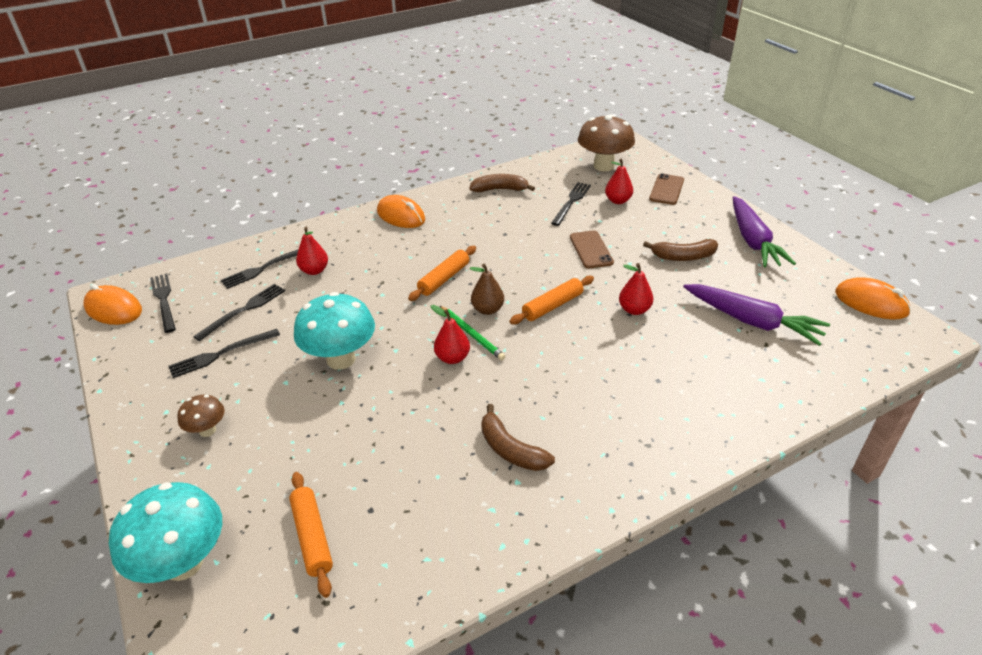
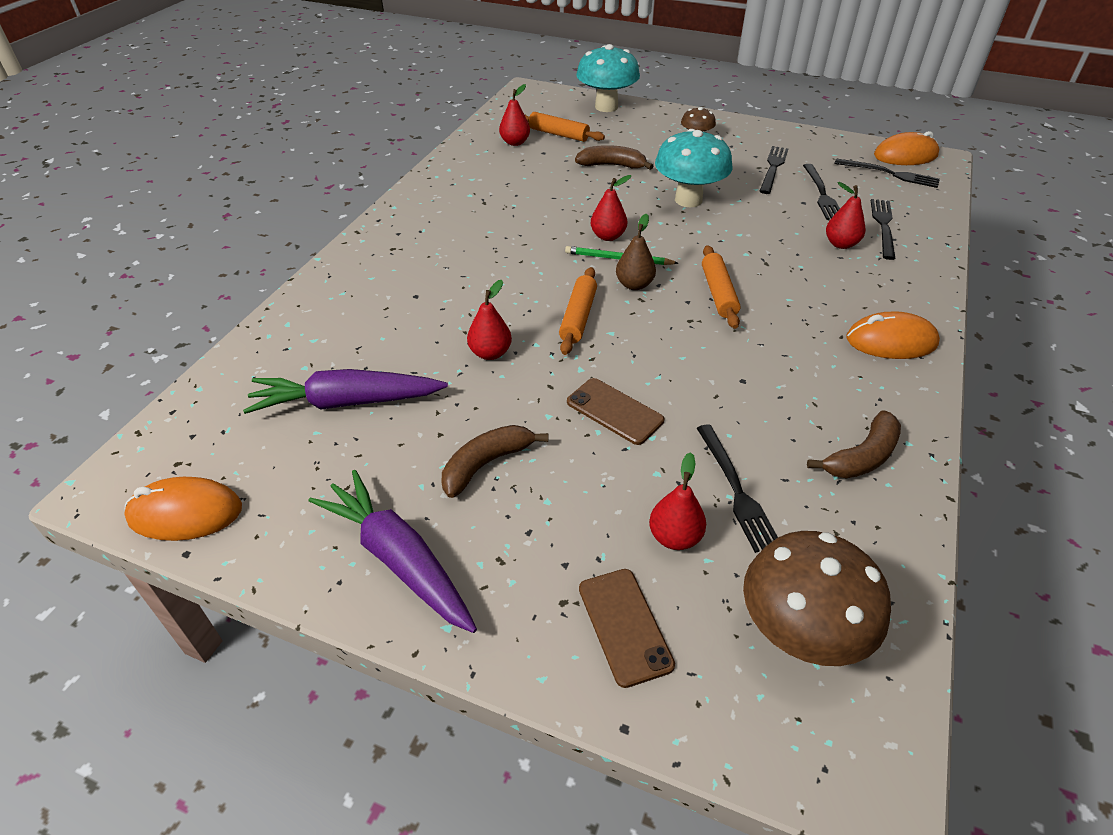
camera: 140 degrees right, 5 degrees up
brown banana [481,404,555,471] -> brown banana moved to [575,145,654,170]
none -> red pear [499,84,530,146]

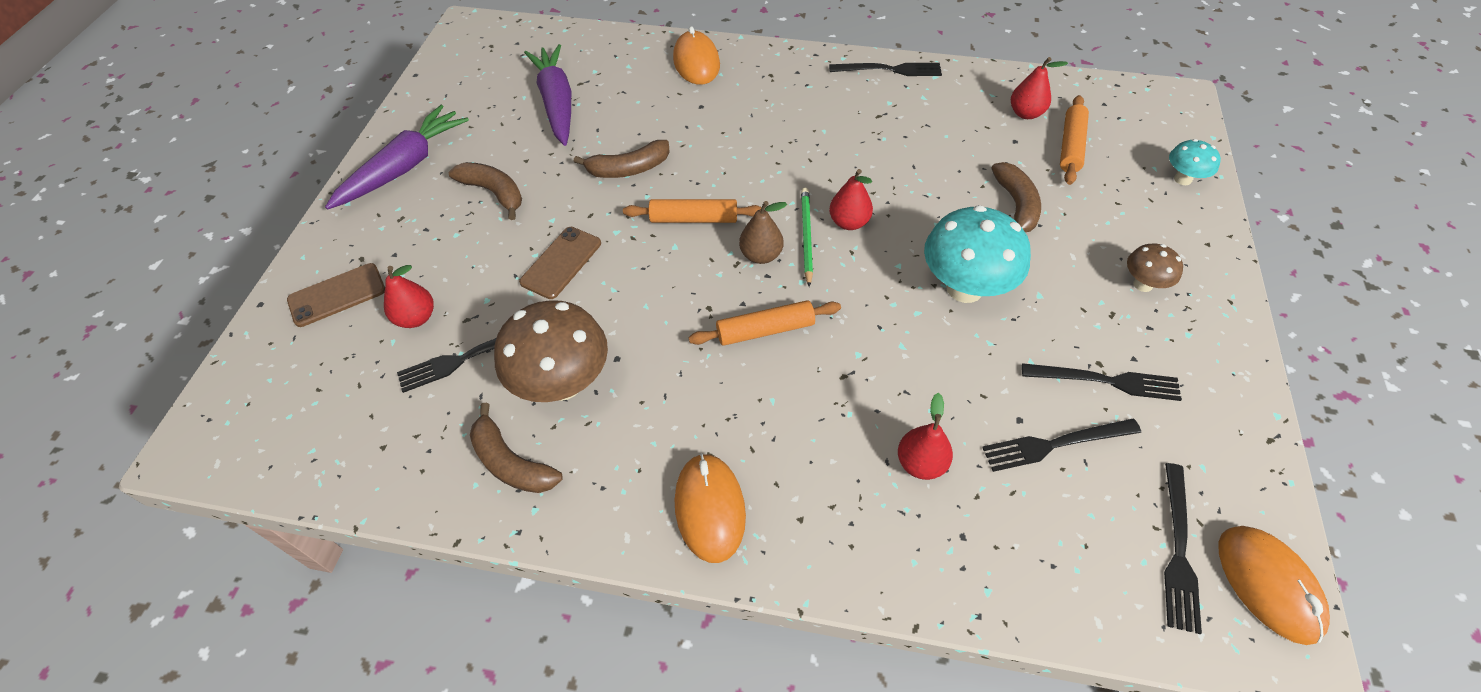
camera: 80 degrees right, 10 degrees up
orange mouse [124,477,242,541] -> orange mouse moved to [673,26,720,85]
red pear [467,280,512,360] -> brown banana [574,140,670,178]
turquoise mushroom [576,44,640,112] -> turquoise mushroom [1169,139,1221,185], size x0.51
brown mushroom [743,531,891,666] -> brown mushroom moved to [494,300,608,402]
black fork [871,199,896,260] -> black fork moved to [829,63,942,76]

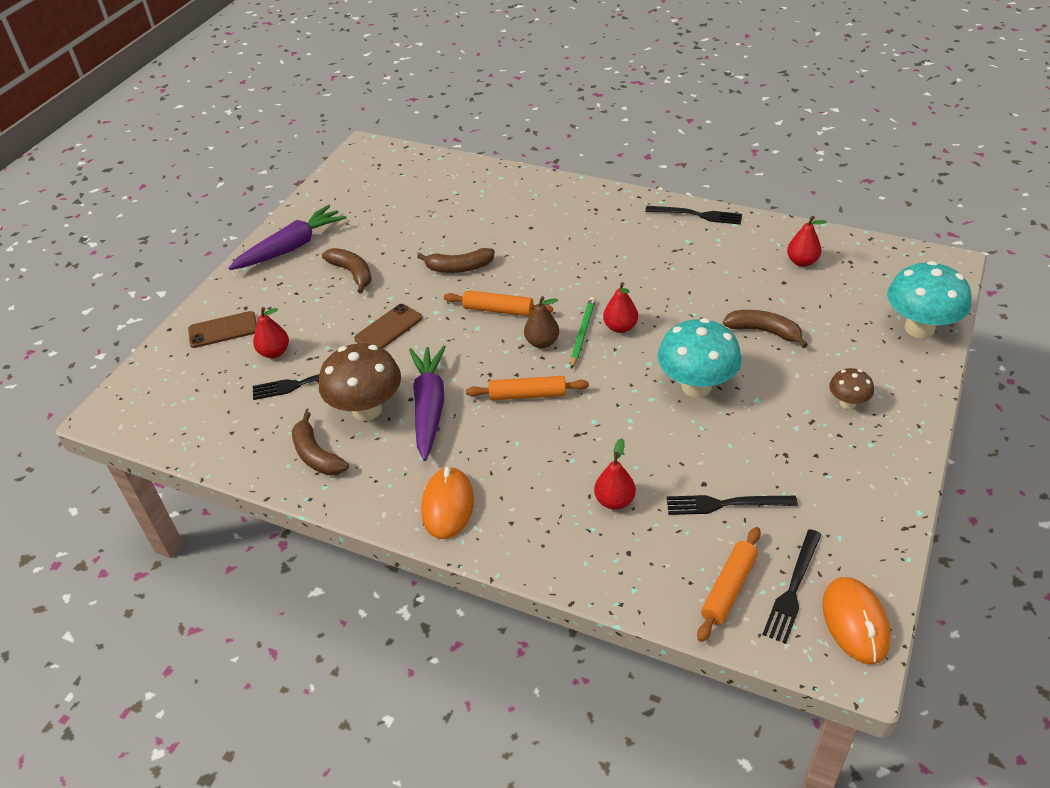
camera: 15 degrees right, 10 degrees down
purple carrot [524,44,571,146] -> purple carrot moved to [409,345,446,461]
orange mouse [673,26,720,85] -> none
brown banana [991,162,1041,232] -> brown banana turned 75 degrees counterclockwise [723,310,808,348]
black fork [1022,363,1182,401] -> none
orange rolling pin [1060,95,1089,185] -> orange rolling pin moved to [697,527,761,642]
turquoise mushroom [1169,139,1221,185] -> turquoise mushroom [887,261,971,339], size x1.95

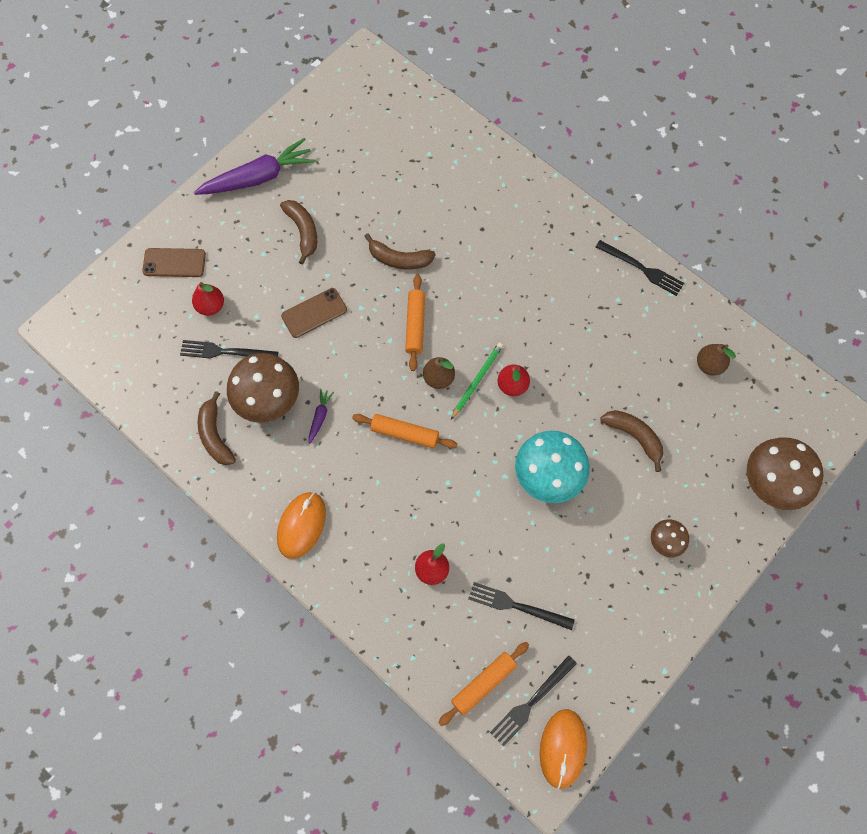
camera: 15 degrees right, 25 degrees up
purple carrot [409,345,446,461] -> purple carrot [309,389,334,444], size x0.44
orange rolling pin [444,290,553,316] -> orange rolling pin turned 60 degrees clockwise [405,274,425,371]
red pear [787,216,827,267] -> brown pear [697,344,736,376]
turquoise mushroom [887,261,971,339] -> brown mushroom [747,437,823,510]

